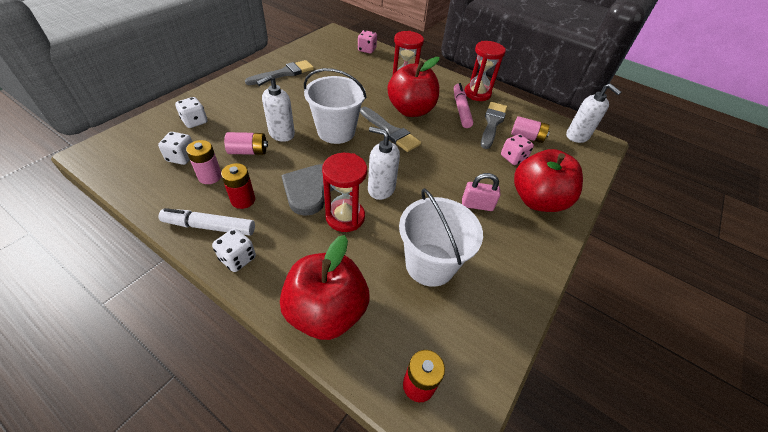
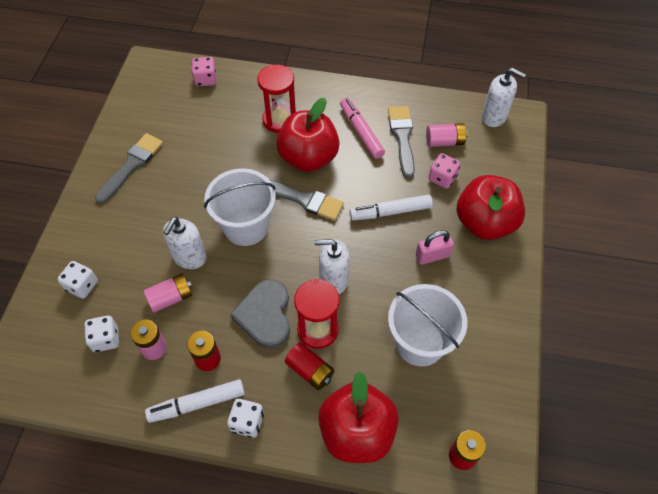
camera: 20 degrees left, 10 degrees up
red hourglass [464,41,506,101] -> none
none -> red battery [285,343,335,390]
none -> white marker [349,194,433,221]

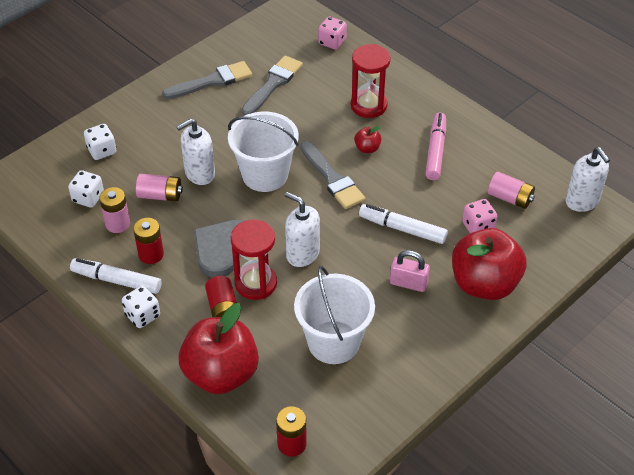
camera: 35 degrees right, 10 degrees down
red apple [276,98,340,172] -> red apple [354,126,381,153], size x0.41
grey brush [388,106,415,179] -> grey brush moved to [241,56,303,116]

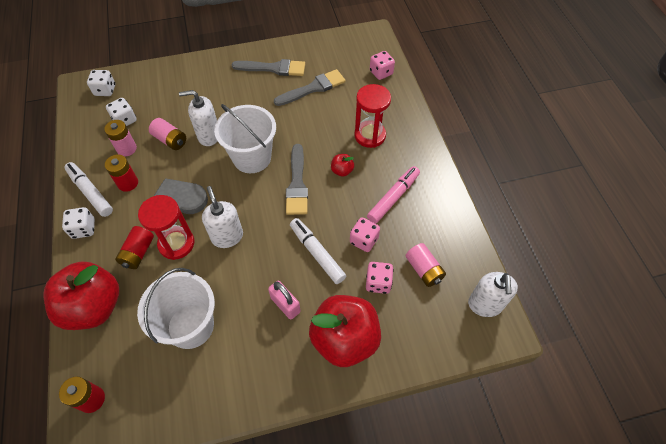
camera: 30 degrees right, 10 degrees up
white dice [84,124,116,160] -> white dice moved to [87,70,115,96]
none -> pink dice [350,218,380,252]

